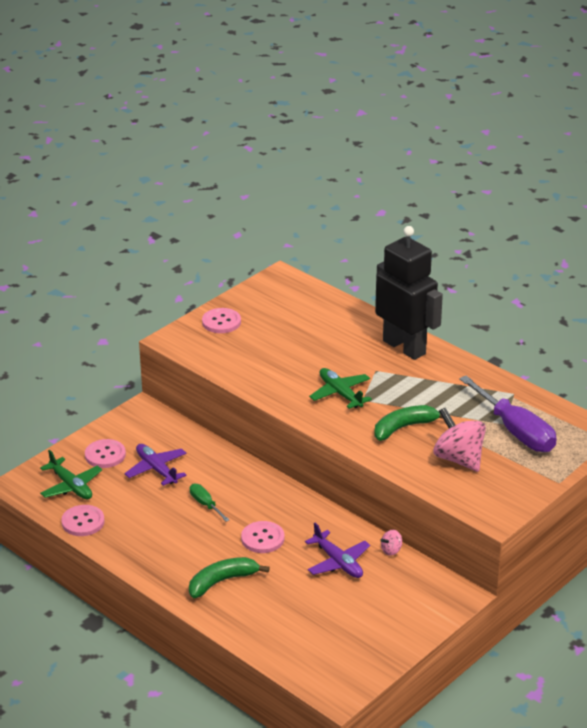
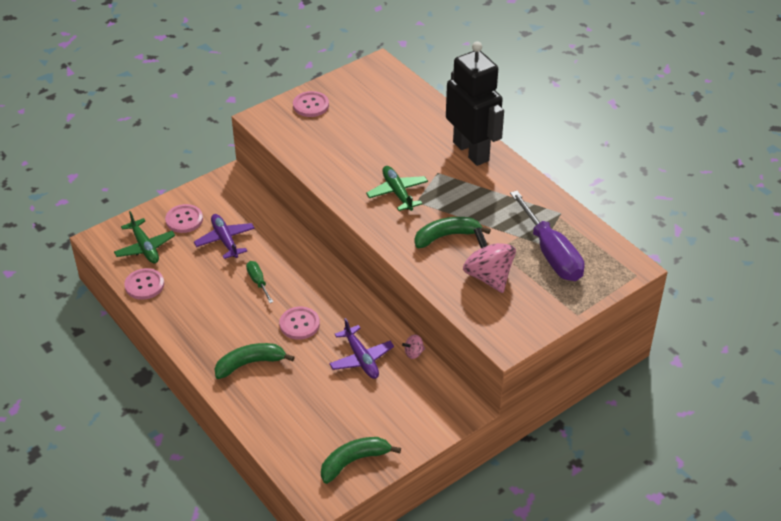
camera: 10 degrees right, 10 degrees up
none -> green banana [321,437,401,484]

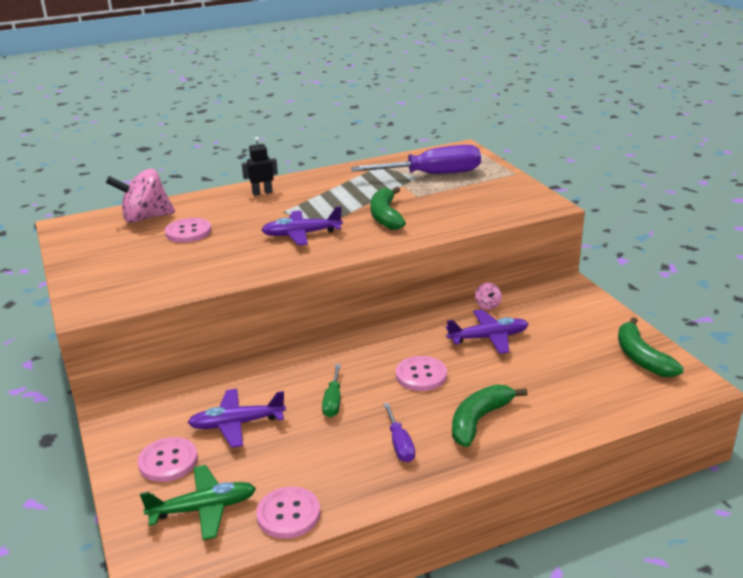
camera: 75 degrees left, 15 degrees down
green banana [214,343,295,379] -> green banana turned 45 degrees clockwise [452,384,528,447]
green screwdriver [246,261,273,303] -> green screwdriver turned 75 degrees counterclockwise [322,364,341,418]
pink button [293,91,329,117] -> pink button moved to [165,218,212,243]
green plane [366,166,428,211] -> purple plane [262,206,343,245]
black robot [446,41,504,166] -> black robot [242,137,278,196], size x0.40
pink spinning top [463,227,516,293] -> pink spinning top moved to [106,168,175,223]
none -> purple screwdriver [383,403,415,462]

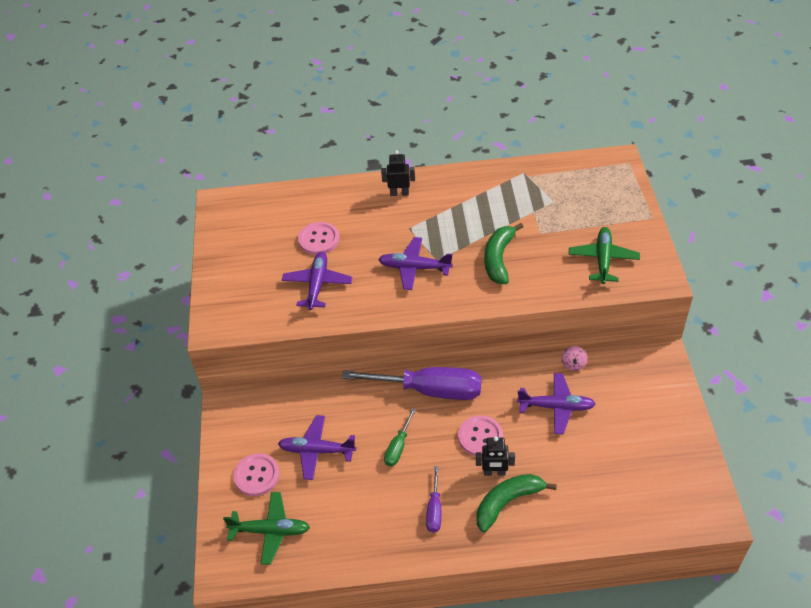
camera: 20 degrees right, 20 degrees up
pink spinning top [106,168,175,223] -> none
pink button [256,487,320,539] -> none
purple screwdriver [351,145,481,174] -> purple screwdriver moved to [342,367,481,400]
green banana [618,317,684,377] -> none
none -> purple plane [282,251,352,310]
none -> black robot [476,436,515,476]
none -> green plane [568,227,640,284]

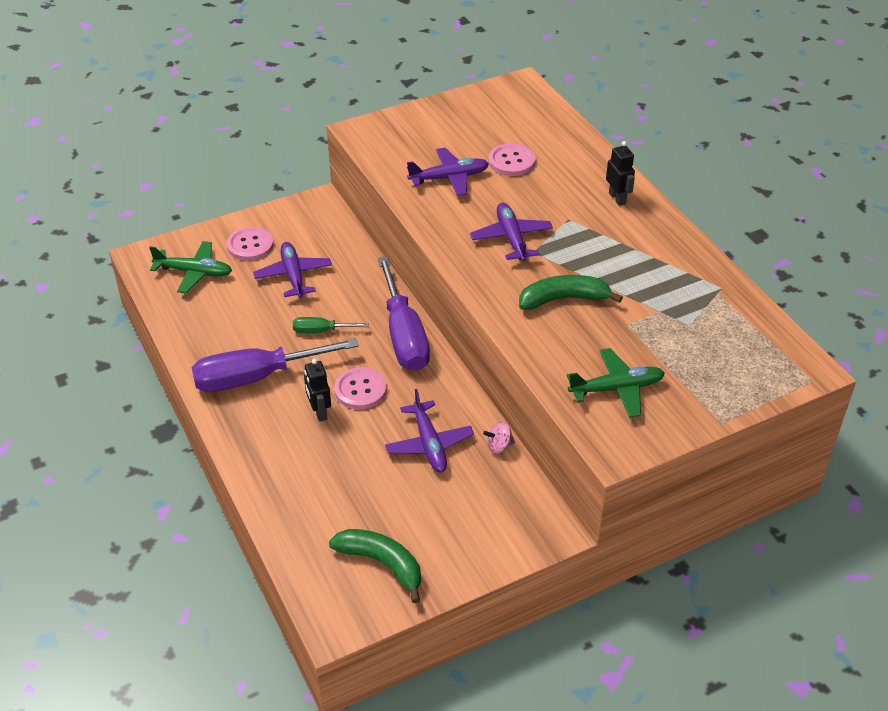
camera: 65 degrees right, 5 degrees down
green plane [223,492,310,565] -> green plane turned 60 degrees counterclockwise [149,241,232,294]
purple screwdriver [426,466,441,532] -> purple screwdriver [192,338,359,392], size x2.12
green banana [477,474,557,532] -> green banana moved to [329,529,421,603]

